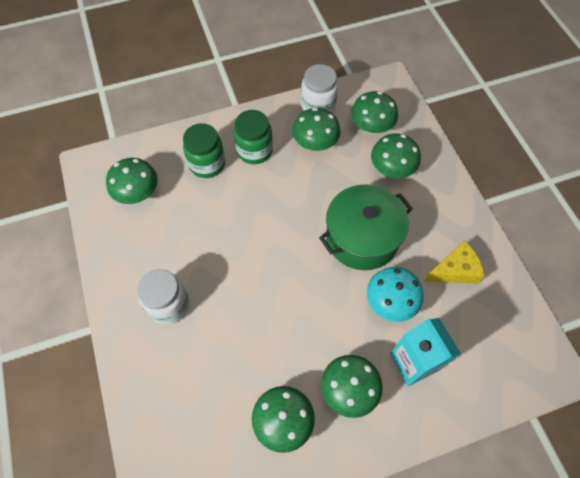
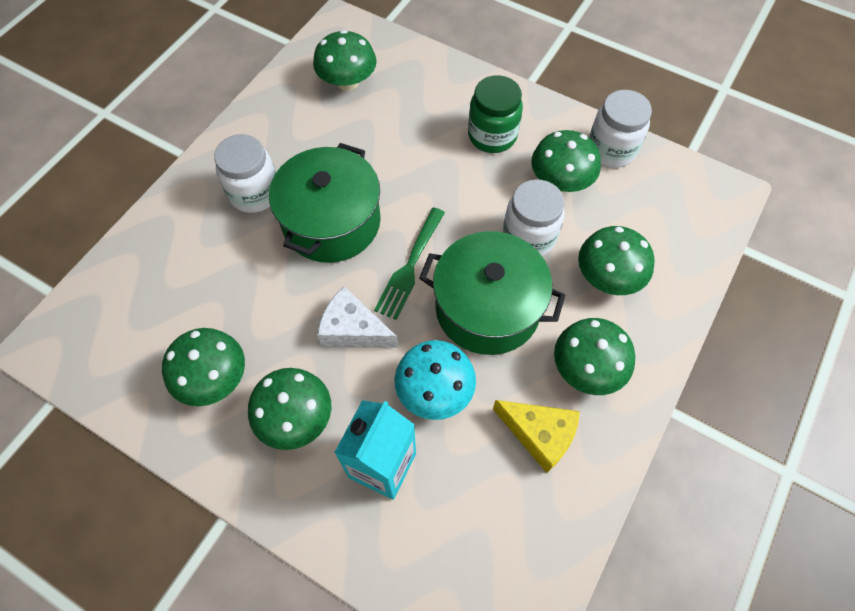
camera: 50 degrees right, 0 degrees up
green jar [183,123,225,178] -> none
green mushroom [351,91,398,134] -> green mushroom moved to [554,318,635,395]
none -> green pot [269,143,381,263]
none -> white cheese [317,286,398,348]
none -> green fork [374,207,445,320]
none -> white jar [503,179,564,256]

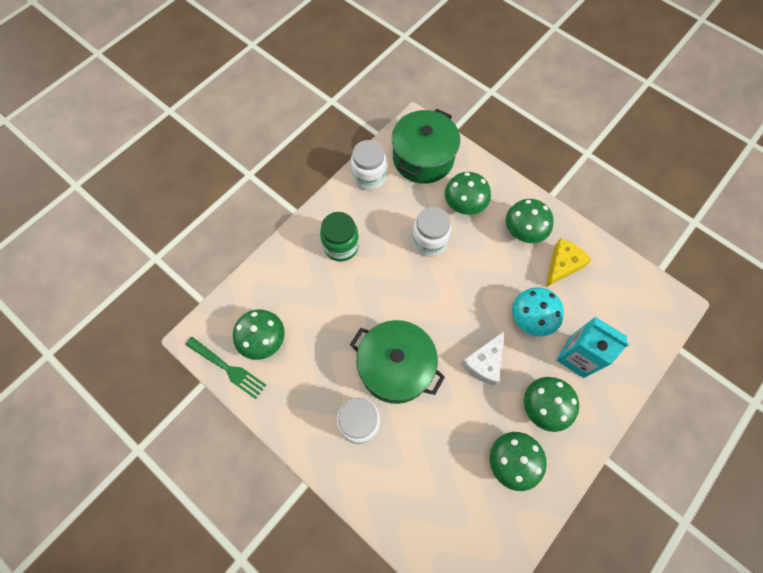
camera: 80 degrees left, 5 degrees up
green fork [374,207,445,320] -> green fork moved to [186,337,266,399]
green pot [419,231,565,355] -> green pot moved to [392,109,460,184]
green mushroom [531,130,601,192] -> none

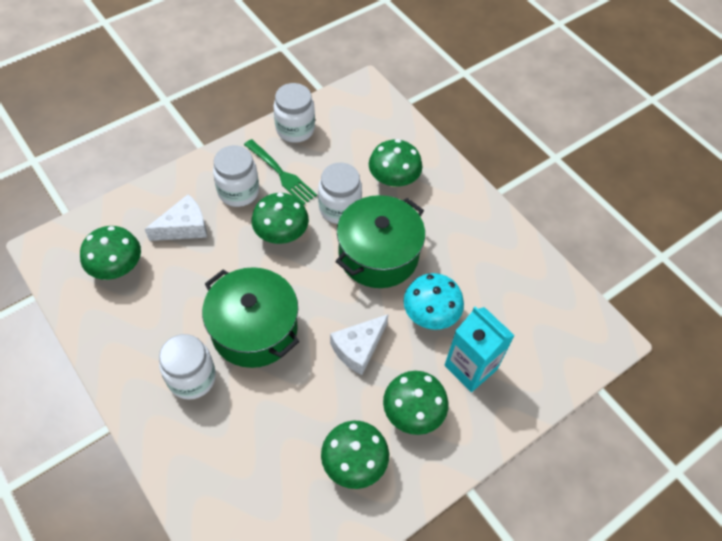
camera: 10 degrees right, 10 degrees down
green fork [186,337,266,399] -> green fork moved to [244,139,317,205]
green jar [320,212,359,261] -> white jar [213,145,259,207]
green pot [392,109,460,184] -> green pot moved to [335,195,425,288]
green mushroom [506,199,554,243] -> green mushroom moved to [252,193,309,244]
yellow cheese [545,238,592,288] -> none
none -> white cheese [145,194,207,241]

